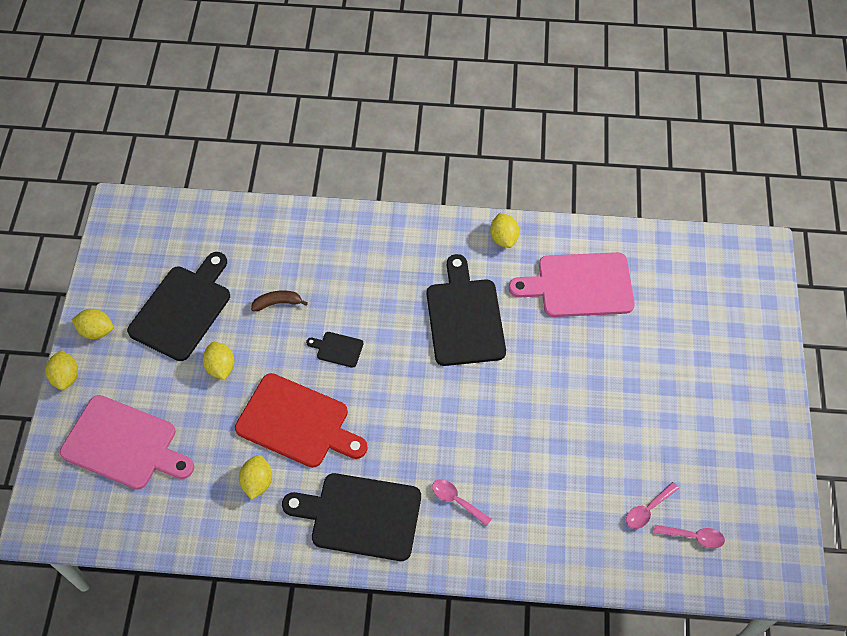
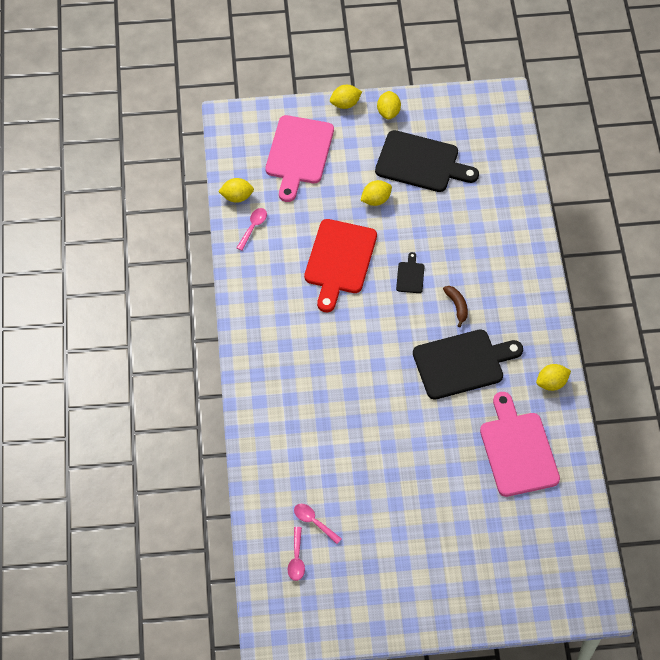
camera: 80 degrees right, 0 degrees up
yellow lemon [239,455,272,500] -> yellow lemon moved to [218,178,254,203]
brown banana [251,290,308,312] -> brown banana moved to [443,286,468,327]
black cutting board [282,473,421,561] -> none
pink spoon [432,479,492,526] -> pink spoon moved to [237,208,267,251]

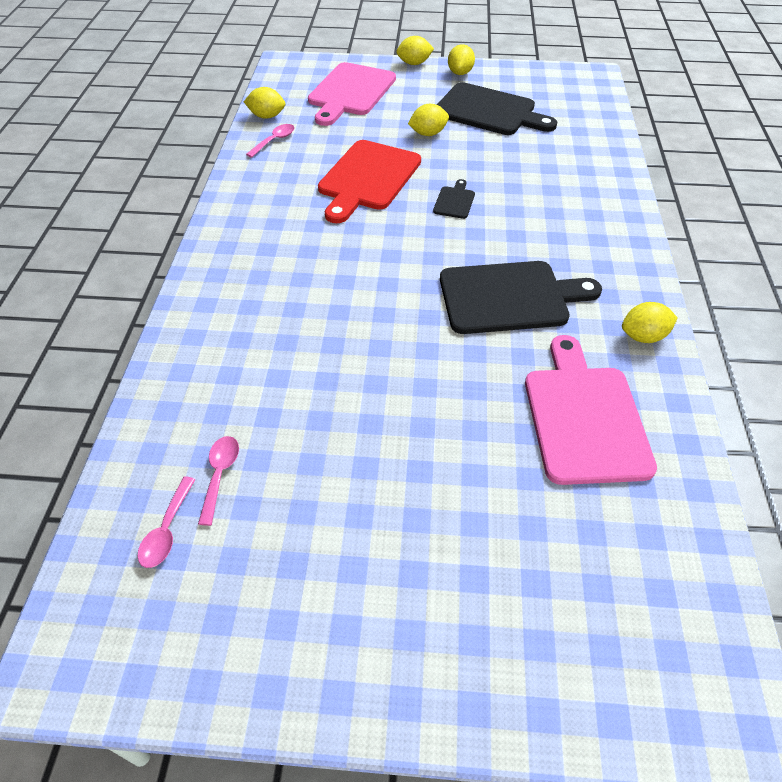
camera: 10 degrees right, 10 degrees down
pink spoon [294,504,342,544] -> pink spoon turned 45 degrees clockwise [198,436,239,526]
brown banana [443,286,468,327] -> none

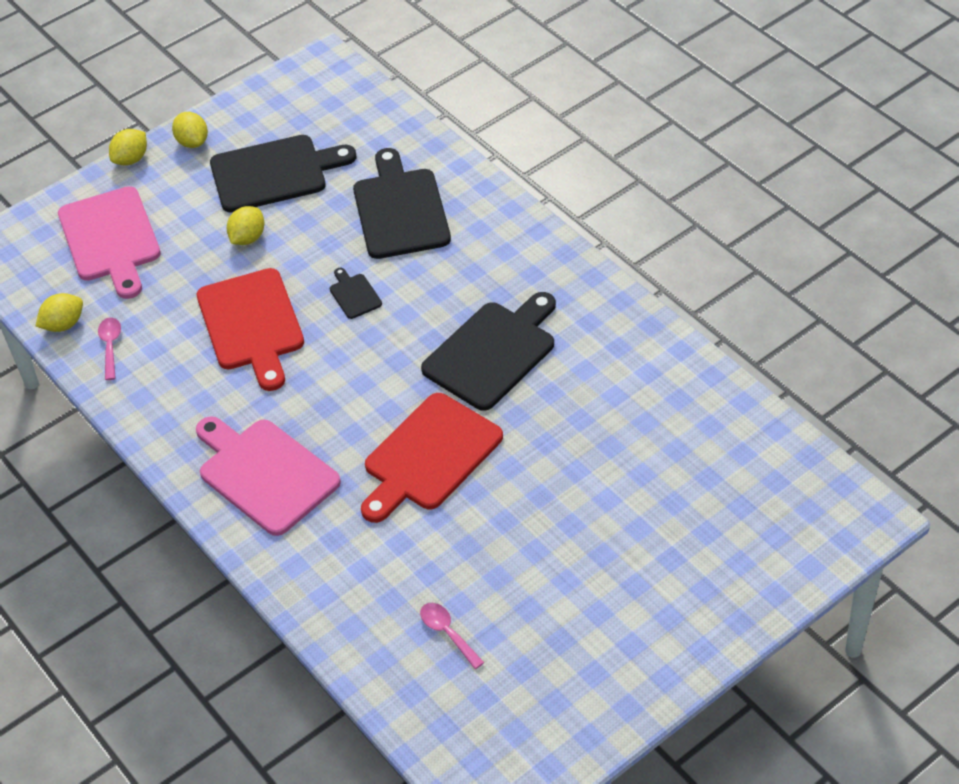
camera: 40 degrees left, 0 degrees up
pink spoon [137,477,196,568] -> none
pink cutting board [525,335,657,485] -> pink cutting board moved to [196,416,341,536]
yellow lemon [622,302,677,343] -> none
none -> black cutting board [353,148,451,259]
none -> red cutting board [361,393,503,523]

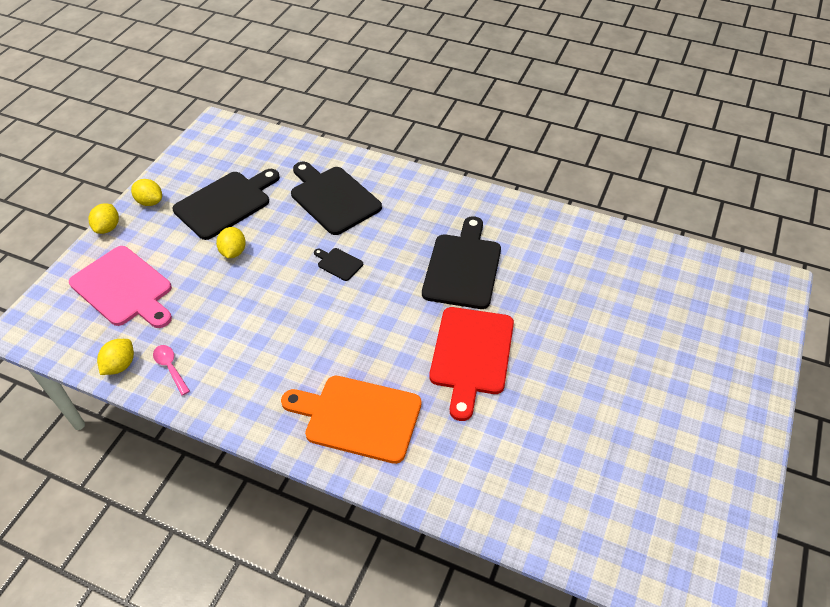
camera: 30 degrees left, 0 degrees up
pink cutting board [196,416,341,536] -> orange cutting board [281,376,421,464]
red cutting board [197,268,304,391] -> none
pink spoon [420,603,484,669] -> none

